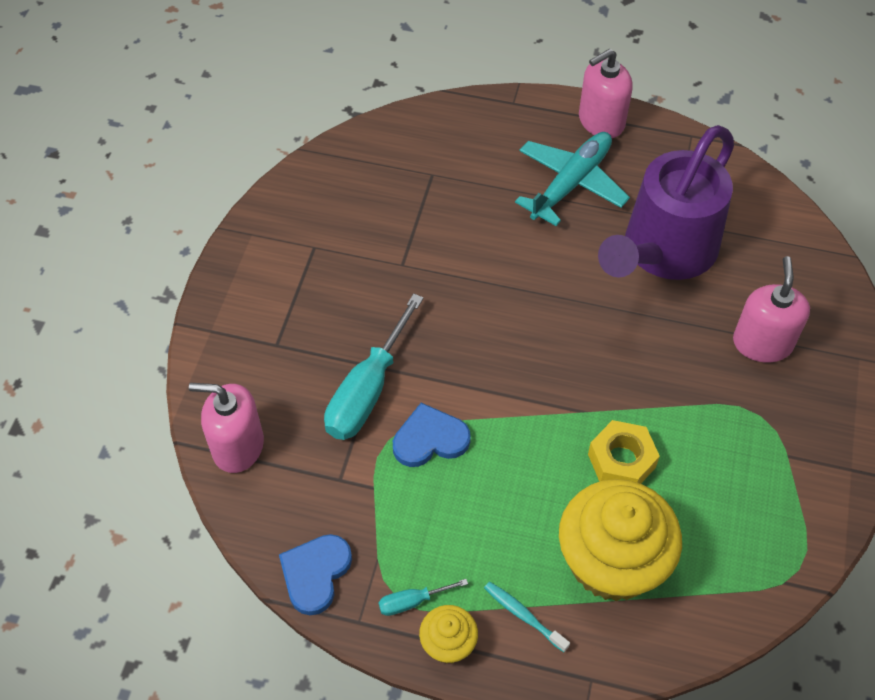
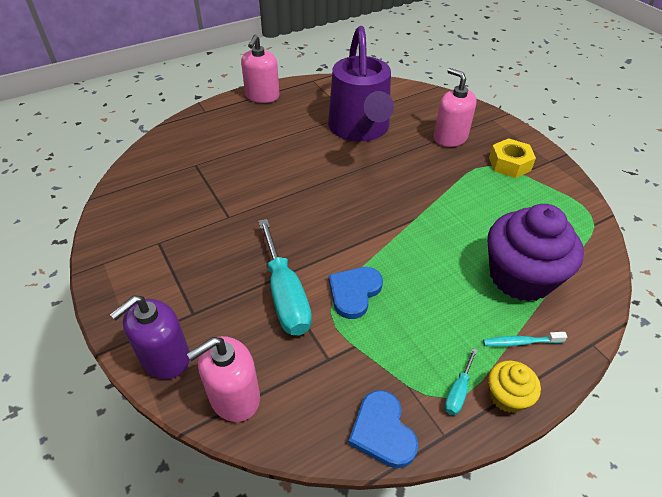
camera: 45 degrees left, 10 degrees down
turquoise plane [515,132,630,226] -> none
yellow cupcake [559,479,682,601] -> purple cupcake [487,204,584,302]
yellow nut [588,420,660,484] -> yellow nut moved to [489,138,536,178]
none -> purple soap dispenser [110,296,190,379]

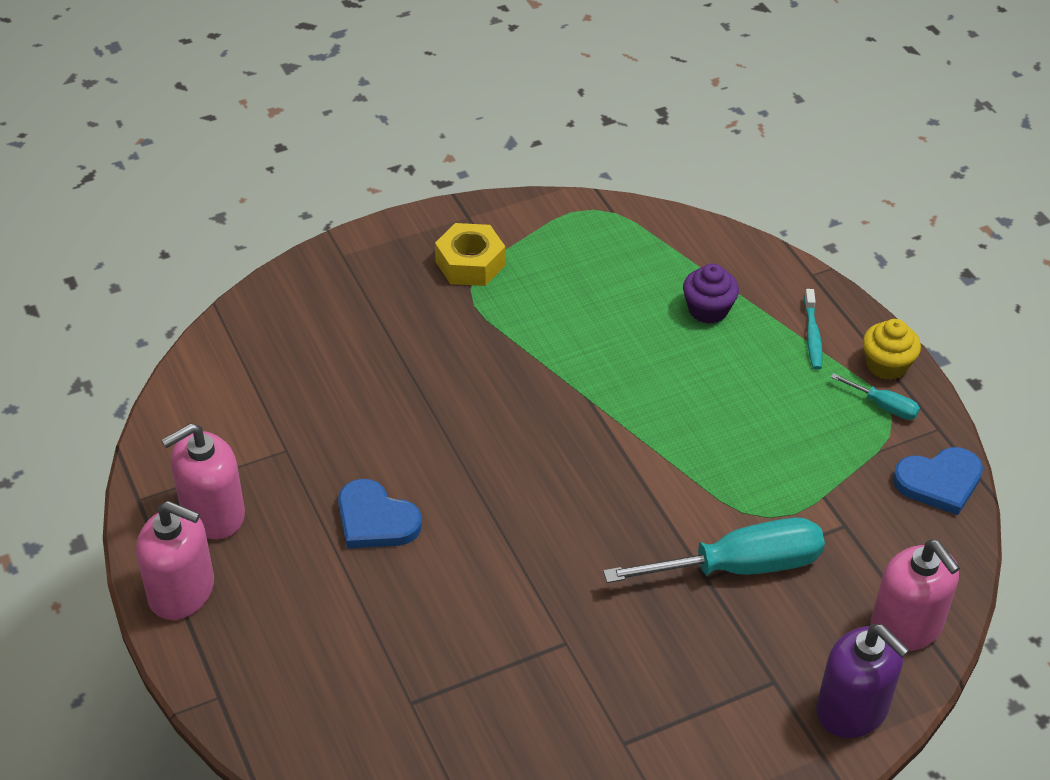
camera: 85 degrees left, 0 degrees up
purple watering can [328,26,394,142] -> none
blue heart [329,267,383,319] -> blue heart moved to [338,479,422,549]
pink soap dispenser [434,68,477,147] -> pink soap dispenser moved to [161,423,245,539]
purple cupcake [487,204,584,302] -> purple cupcake [683,264,739,324], size x0.47

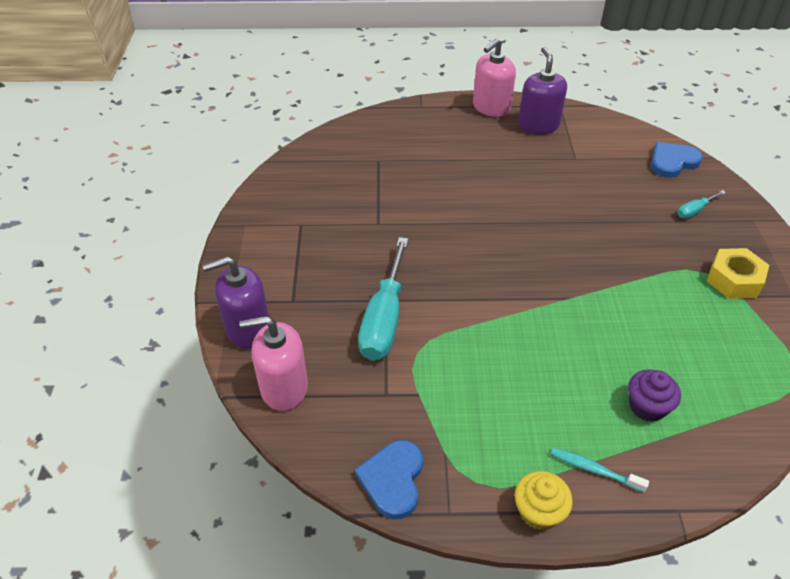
camera: 115 degrees right, 0 degrees up
pink soap dispenser [161,423,245,539] -> purple soap dispenser [518,47,567,134]
blue heart [338,479,422,549] -> blue heart moved to [651,142,703,178]
turquoise screwdriver [831,373,920,420] -> turquoise screwdriver moved to [677,190,726,219]

